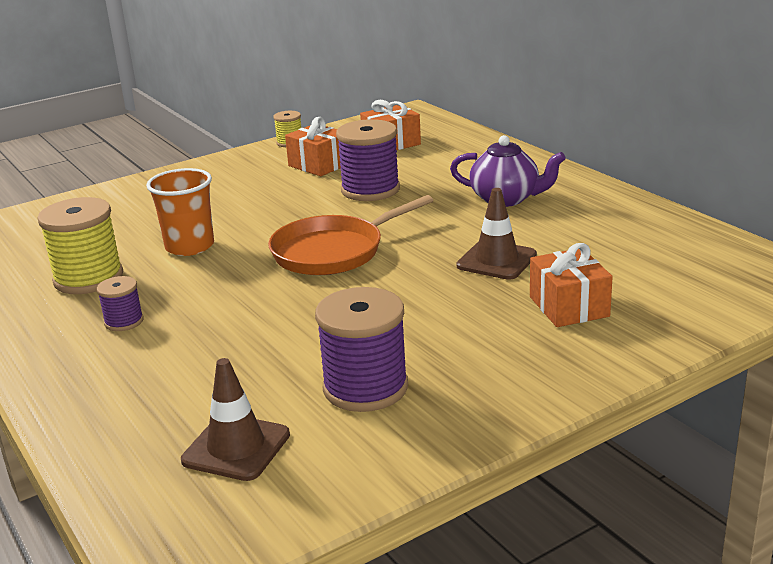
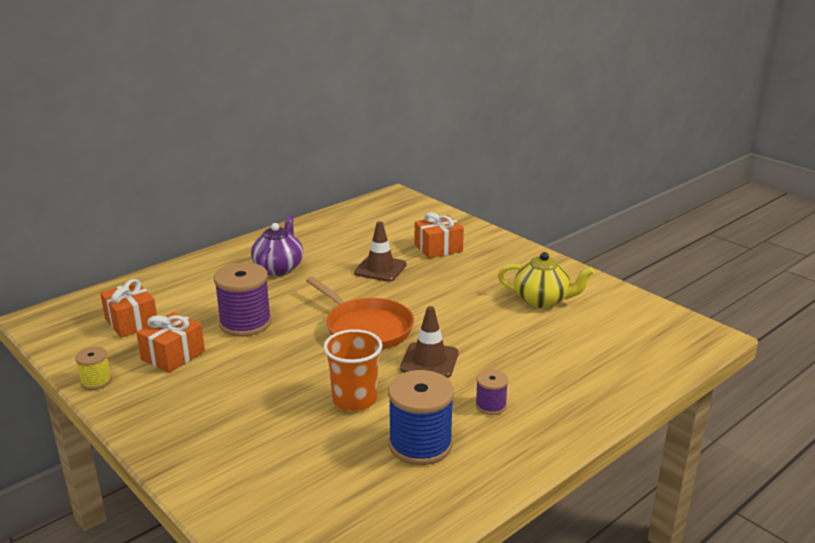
camera: 100 degrees left, 0 degrees up
yellow spool [37,197,123,294] -> blue spool [388,370,454,465]
brown traffic cone [181,358,290,481] -> brown traffic cone moved to [400,306,459,378]
purple spool [315,287,408,412] -> yellow teapot [498,252,594,308]

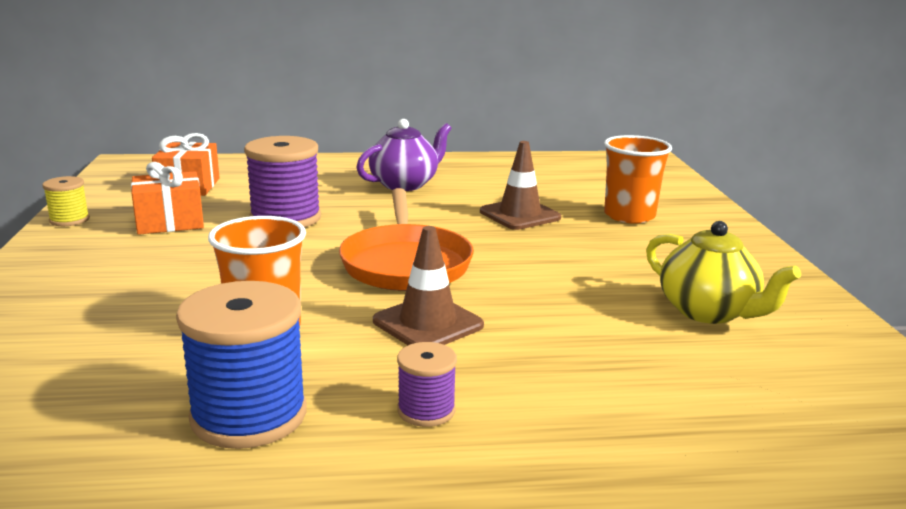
camera: 35 degrees right, 5 degrees down
orange gift [415,212,464,258] -> orange cup [604,135,672,224]

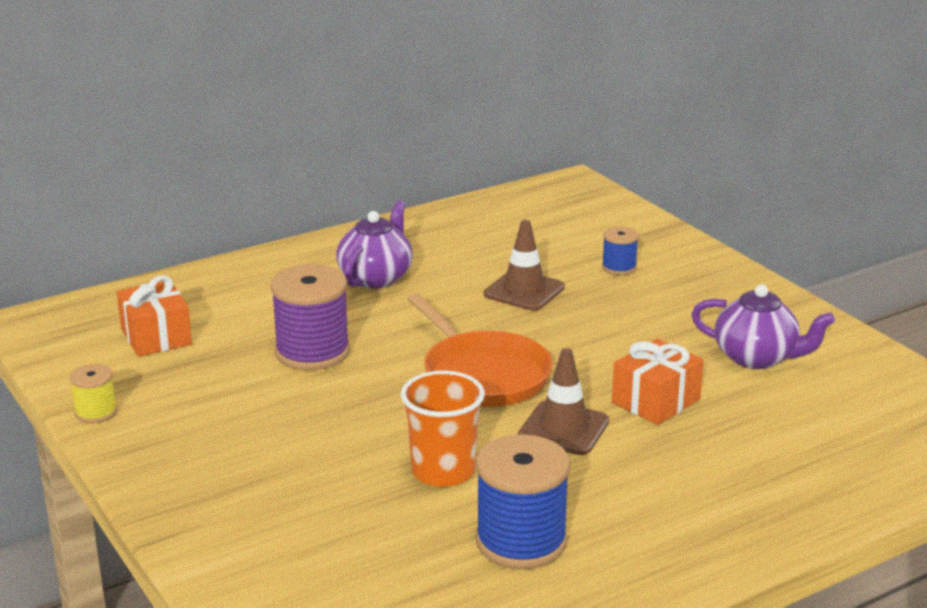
camera: 25 degrees left, 5 degrees up
orange gift [131,162,204,235] -> orange gift moved to [612,339,704,425]
purple spool [397,342,457,427] -> none
orange cup [604,135,672,224] -> blue spool [602,226,639,275]
yellow teapot [646,221,801,324] -> purple teapot [692,284,835,369]

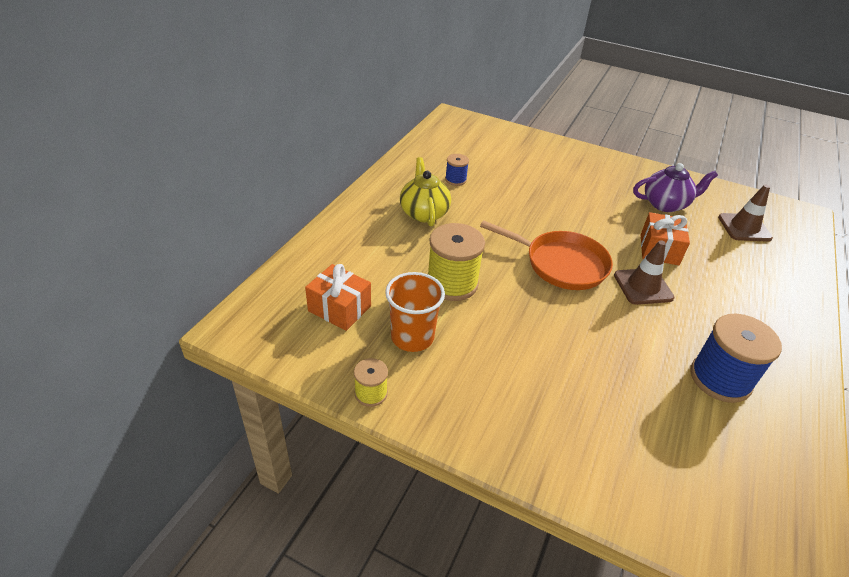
camera: 35 degrees left, 15 degrees up
purple spool [270,264,350,370] -> yellow spool [428,223,485,301]
purple teapot [336,200,413,289] -> yellow teapot [400,157,451,227]
orange cup [401,371,485,487] -> orange cup moved to [385,272,445,352]
brown traffic cone [484,220,565,311] -> brown traffic cone moved to [718,184,773,242]
blue spool [602,226,639,275] -> blue spool moved to [445,154,469,186]

